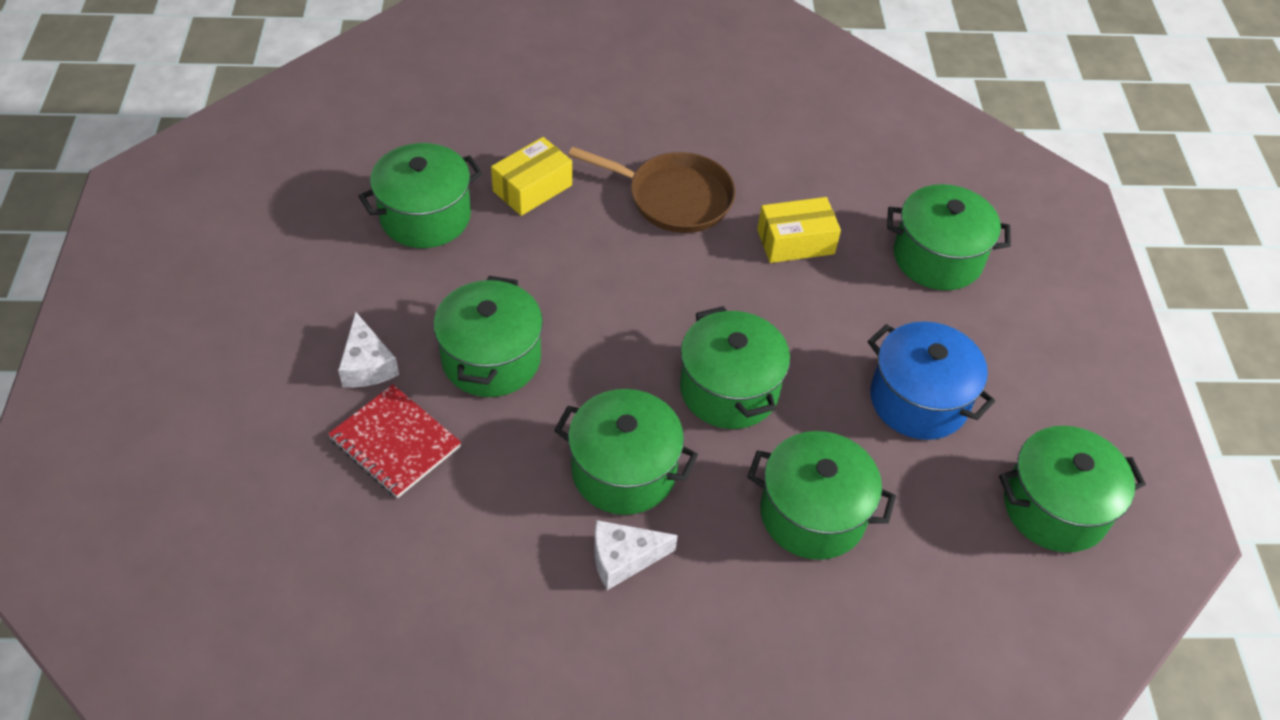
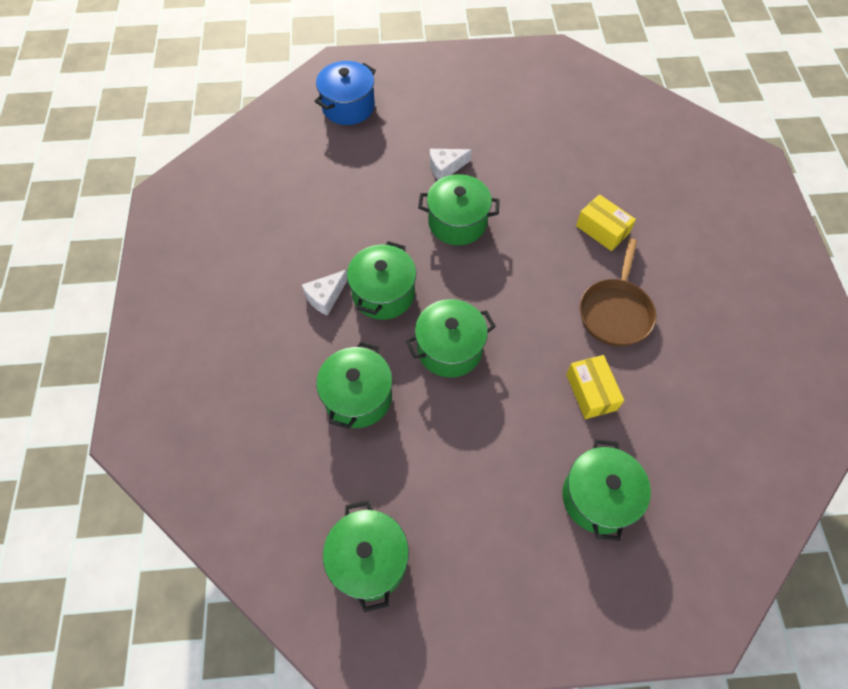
camera: 90 degrees right, 10 degrees up
red notebook [328,384,461,498] -> none
green pot [359,143,483,248] -> none
white cheese [594,520,678,590] -> white cheese turned 120 degrees counterclockwise [302,270,347,316]
blue pot [868,321,996,440] -> blue pot moved to [315,61,376,125]

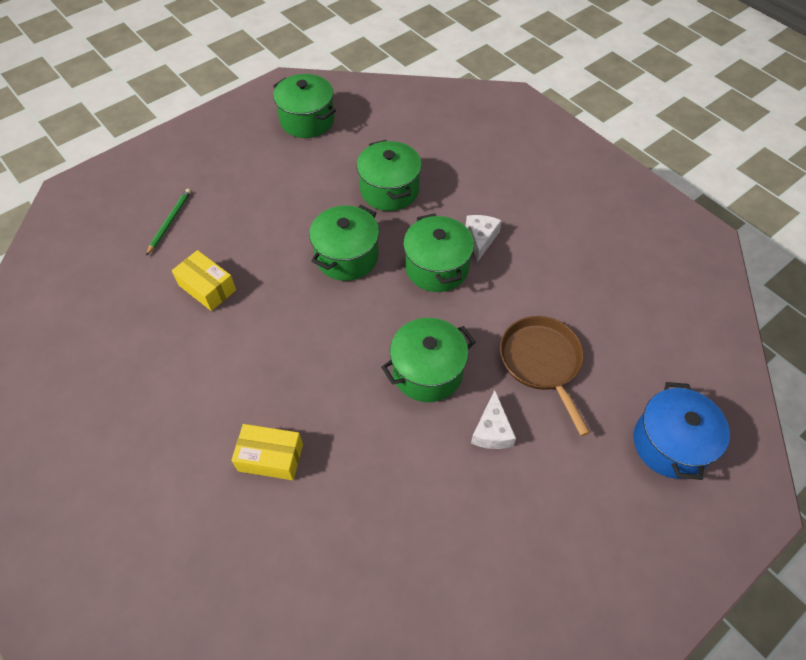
camera: 145 degrees right, 5 degrees down
white cheese [430,149,472,180] -> white cheese turned 150 degrees clockwise [471,390,516,449]
green pot [562,439,651,541] -> green pencil [146,189,191,256]
brown pan [580,238,656,347] -> brown pan moved to [500,316,590,436]

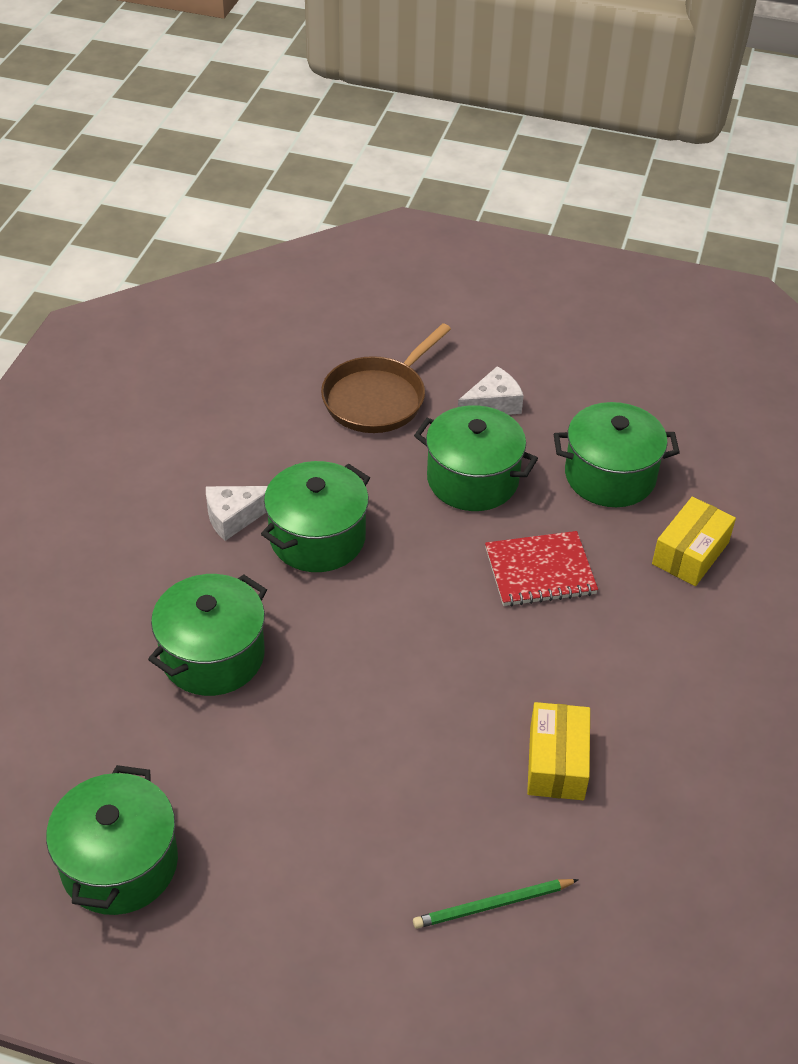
camera: 125 degrees left, 10 degrees down
yellow box [231,424,303,480] -> yellow box turned 60 degrees clockwise [652,497,736,586]
green pot [309,205,379,281] -> green pot moved to [554,402,680,507]
blue pot [634,382,730,480] -> none
none -> red notebook [485,531,598,607]

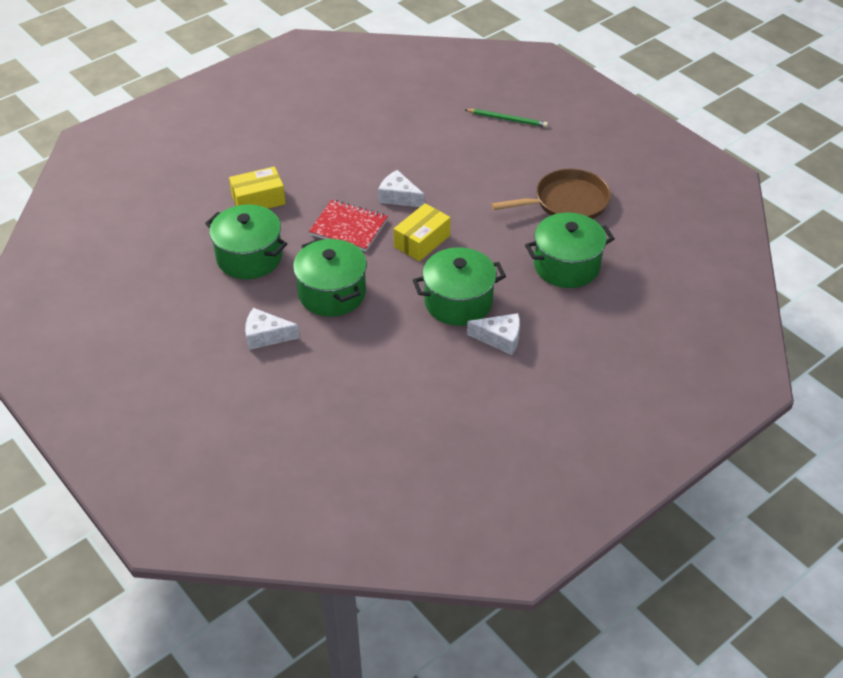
camera: 145 degrees left, 0 degrees up
green pot [46,765,178,915] -> none
brown pan [321,323,451,433] -> brown pan moved to [491,169,611,219]
yellow box [527,702,590,800] -> yellow box moved to [394,203,451,261]
none -> white cheese [378,170,425,207]

